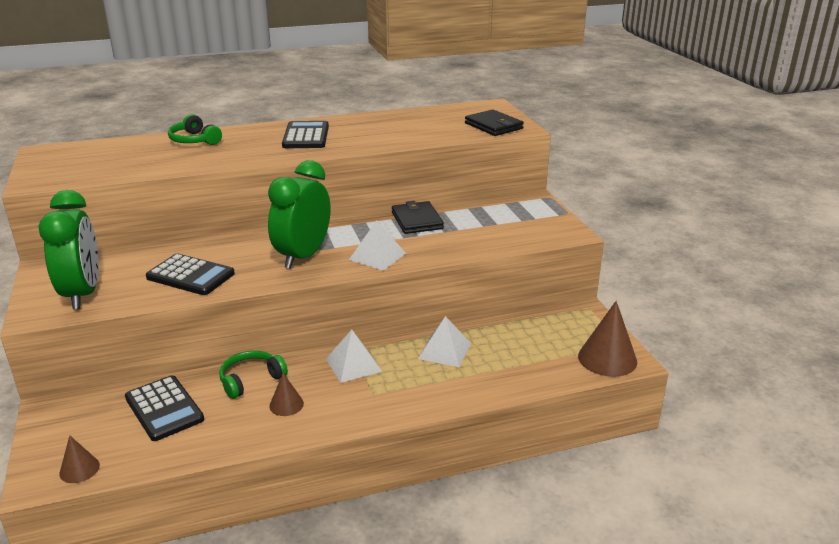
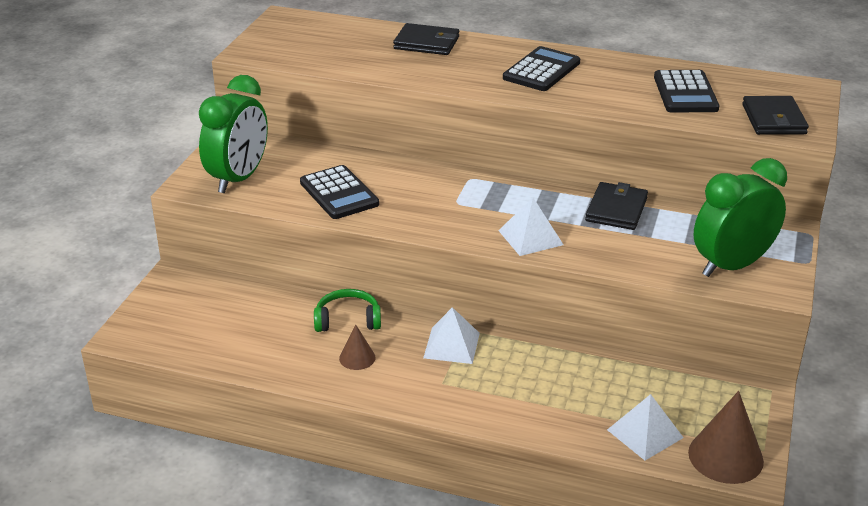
camera: 35 degrees right, 5 degrees up
brown cone [59,435,100,483] -> none
black calculator [125,375,204,441] -> black calculator moved to [654,70,719,113]
green headphones [168,114,222,145] -> black wallet [393,23,459,55]
green clock [268,160,330,269] -> green clock moved to [694,158,787,277]
white pyramid [418,316,471,367] -> white pyramid moved to [607,394,684,460]

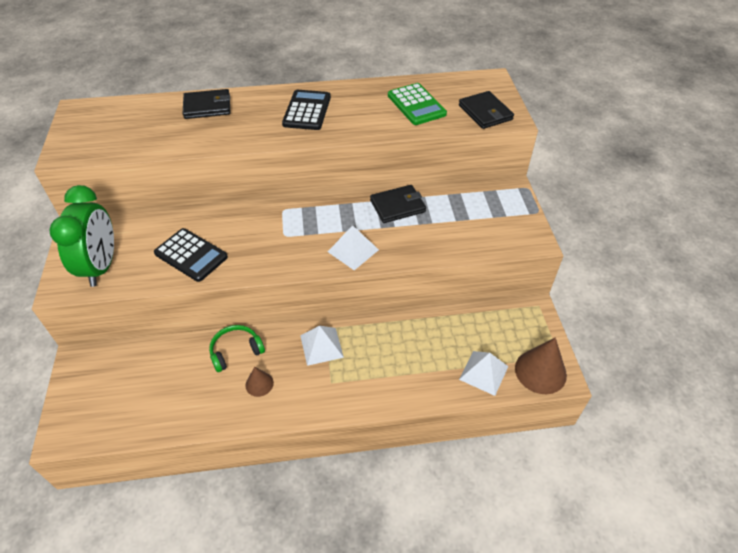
camera: 25 degrees left, 15 degrees up
black wallet [585,182,648,230] -> black wallet turned 75 degrees clockwise [370,185,426,223]
black calculator [654,70,719,113] -> green calculator [388,83,447,125]
green clock [694,158,787,277] -> none

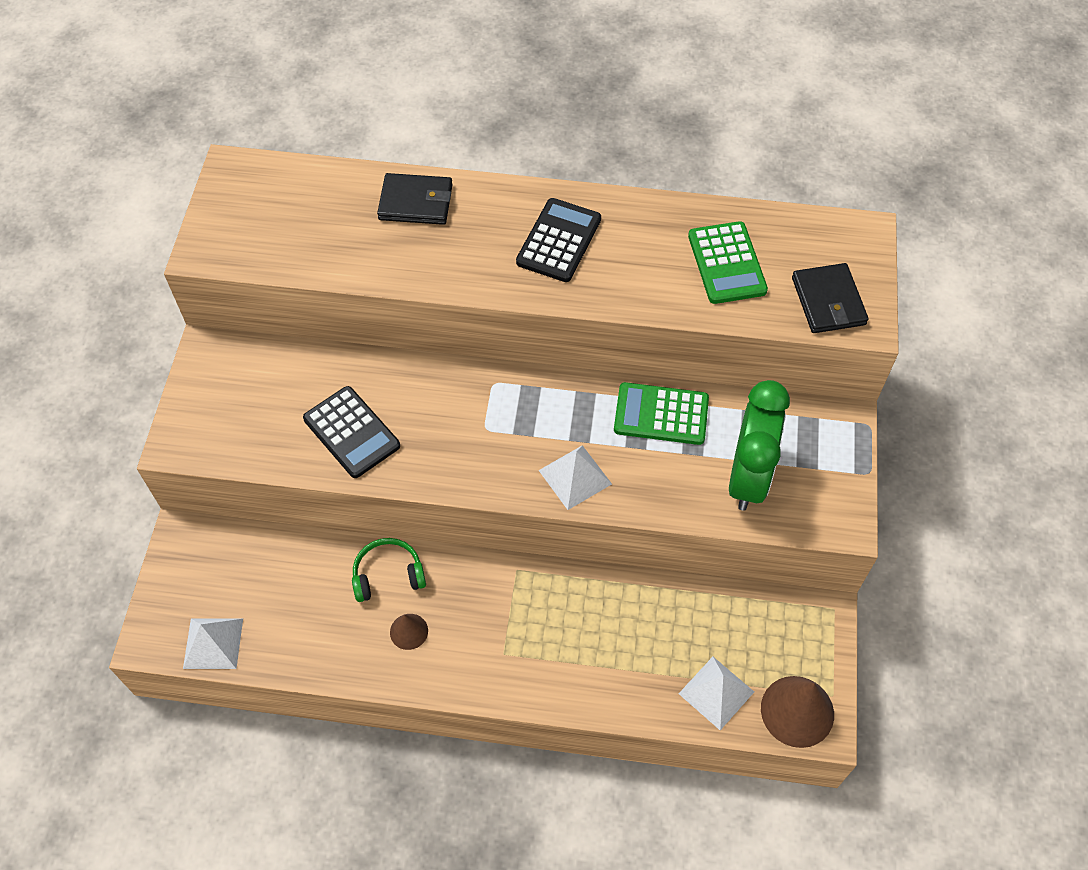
camera: 15 degrees right, 10 degrees up
green clock [49,185,114,287] -> green clock moved to [729,380,790,511]
white pyramid [300,326,344,366] -> white pyramid moved to [183,618,243,669]
black wallet [370,185,426,223] -> green calculator [614,382,709,445]

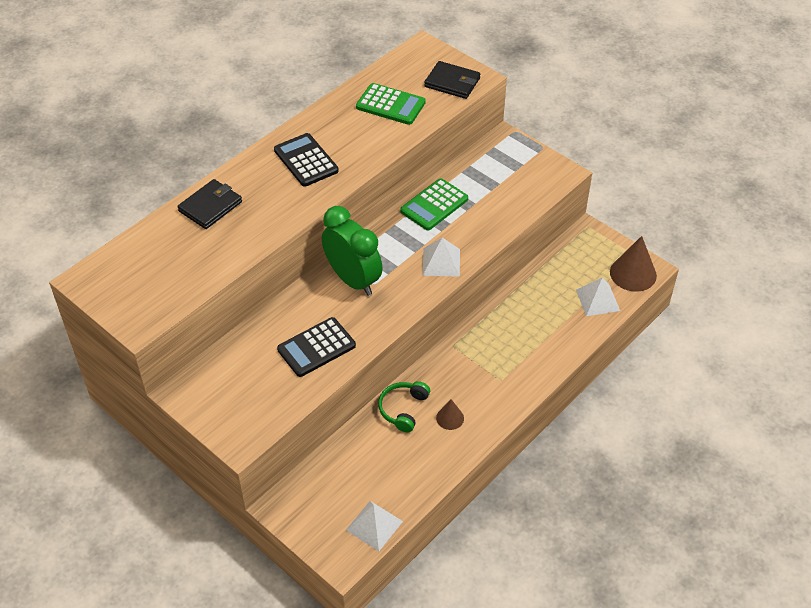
camera: 55 degrees left, 10 degrees down
black calculator [303,386,400,478] -> black calculator turned 150 degrees clockwise [277,317,356,377]
green clock [729,380,790,511] -> green clock moved to [322,206,383,296]

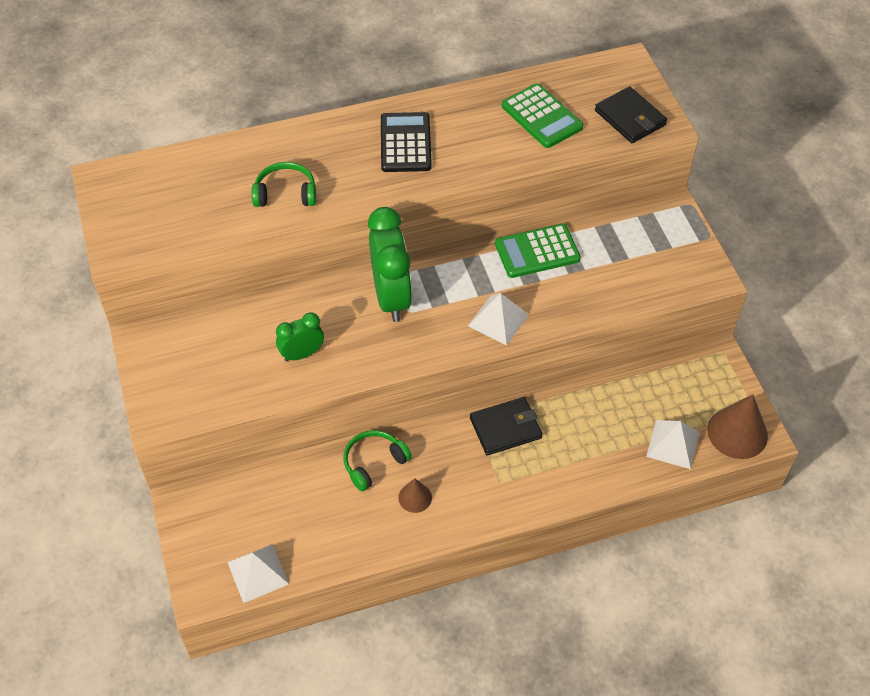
camera: 30 degrees right, 5 degrees up
black wallet [177,179,242,229] -> black wallet moved to [470,397,542,455]
black calculator [277,317,356,377] -> green clock [276,312,324,362]
none -> green headphones [252,162,316,207]

